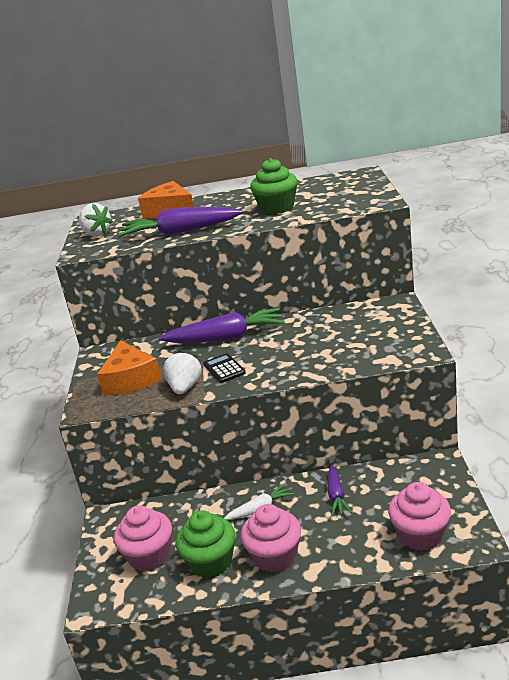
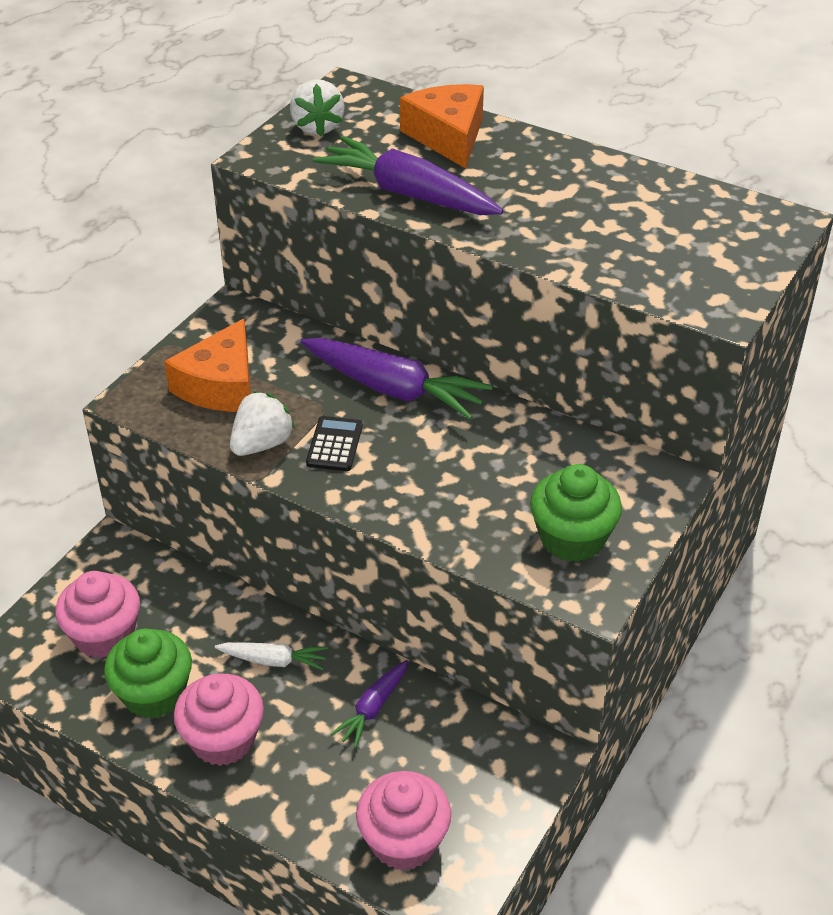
camera: 30 degrees right, 15 degrees up
green cupcake [250,158,298,214] -> green cupcake moved to [530,464,622,562]

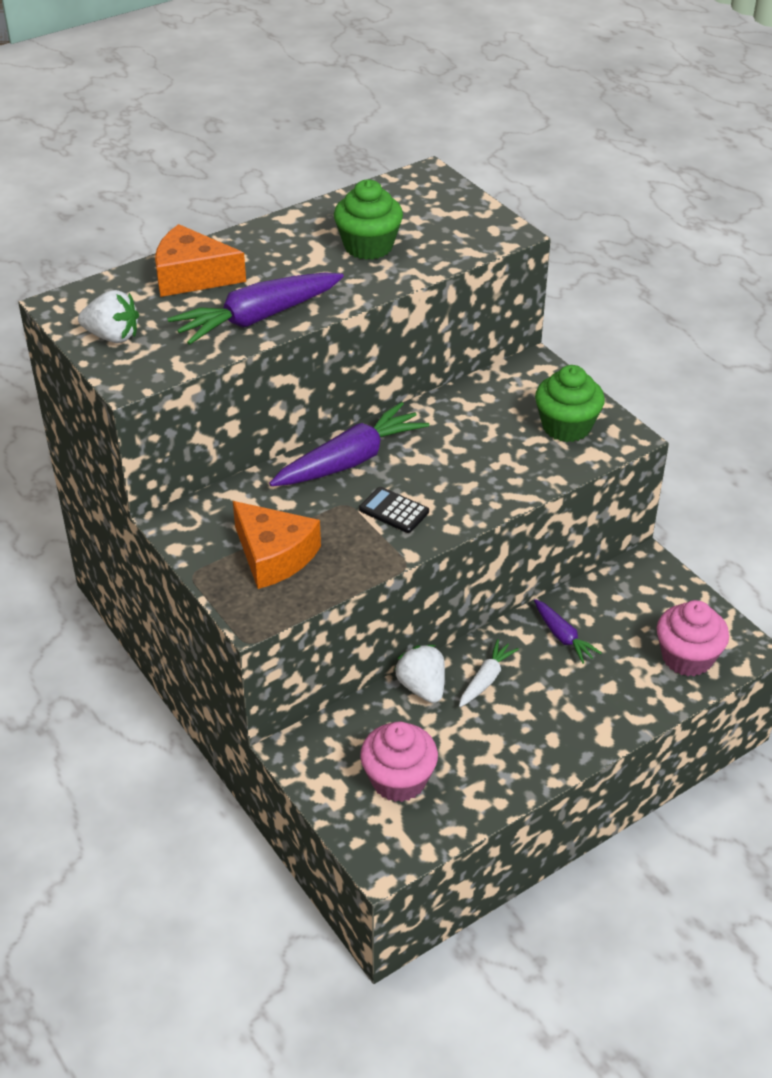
camera: 65 degrees left, 0 degrees up
green cupcake [104,629,192,719] -> green cupcake moved to [334,179,403,260]
pink cupcake [174,674,264,766] -> none
white strawberry [230,391,295,456] -> white strawberry moved to [395,645,445,703]

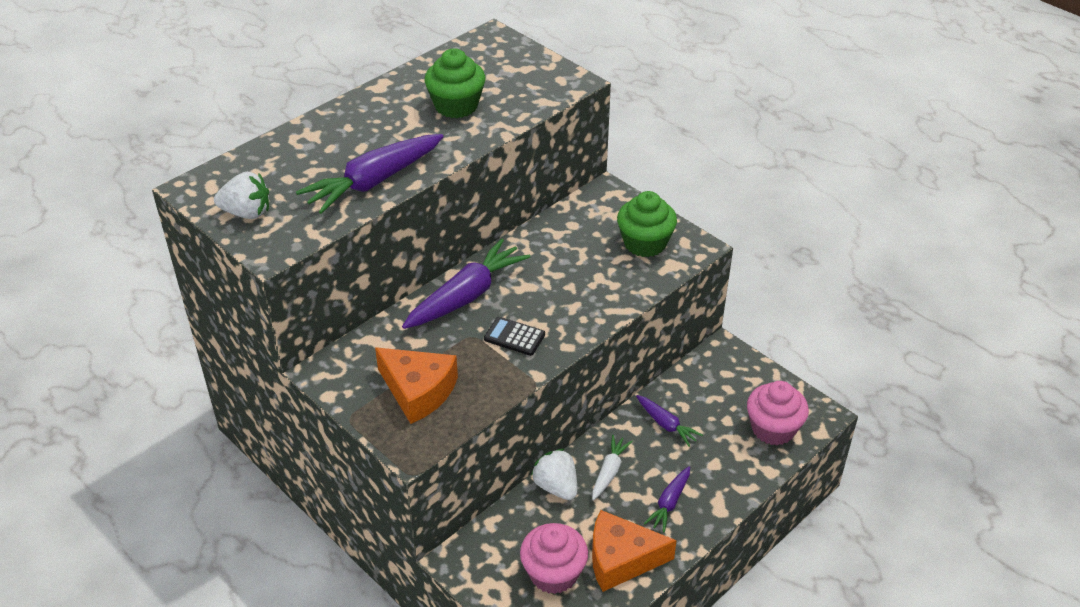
camera: 10 degrees left, 0 degrees up
orange cheese [155,224,246,297] -> orange cheese moved to [592,510,677,592]
none -> purple carrot [644,466,690,532]

